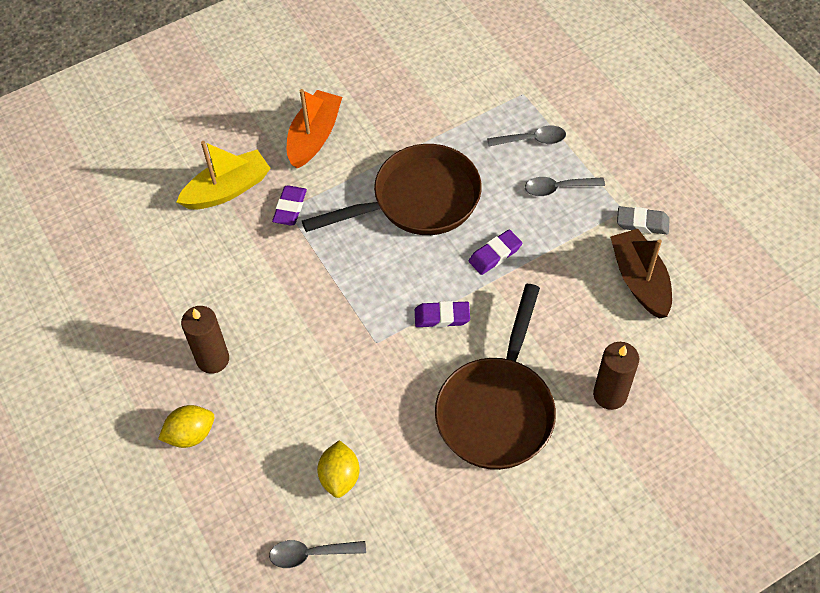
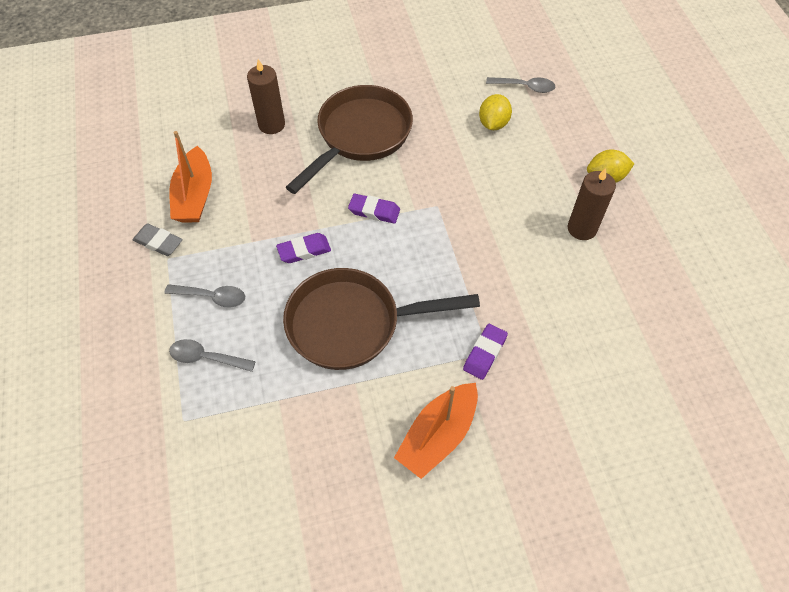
camera: 165 degrees left, 0 degrees up
yellow boat [176,141,271,209] -> none
brown boat [610,229,672,319] -> orange boat [169,131,212,222]

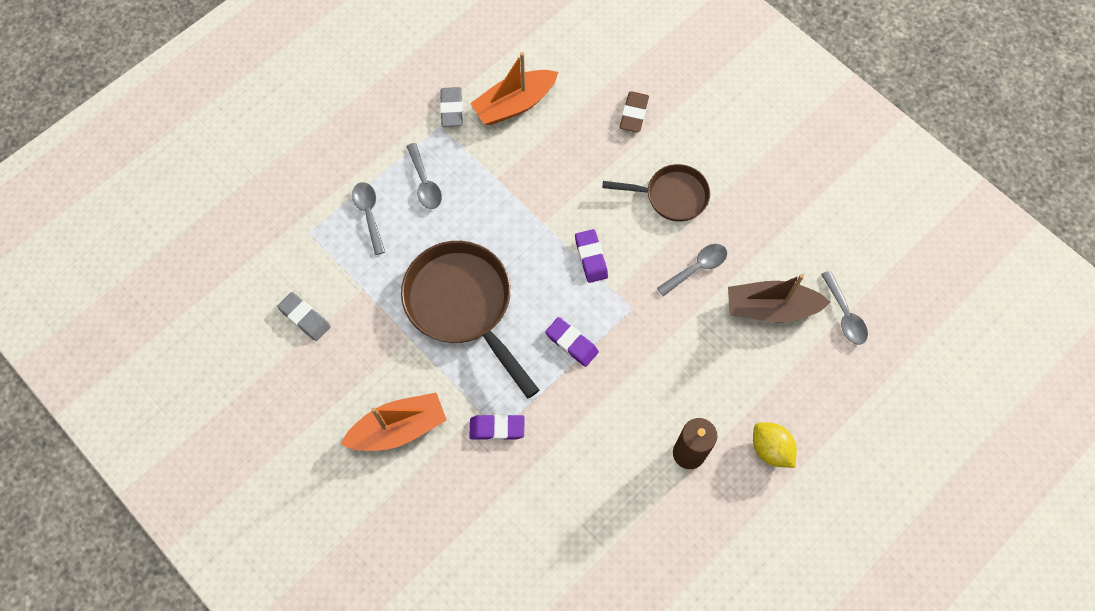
camera: 60 degrees right, 10 degrees up
brown candle [247,59,285,134] -> brown eraser [620,91,649,132]
purple eraser [276,233,331,263] -> purple eraser moved to [545,317,599,367]
brown pan [286,85,413,194] -> brown pan [602,164,710,222], size x0.60
orange boat [394,383,478,479] -> orange boat turned 150 degrees clockwise [340,393,447,451]
yellow lemon [479,94,512,130] -> brown boat [728,274,830,322]
none -> grey eraser [277,292,331,341]
none -> grey spoon [657,244,727,296]

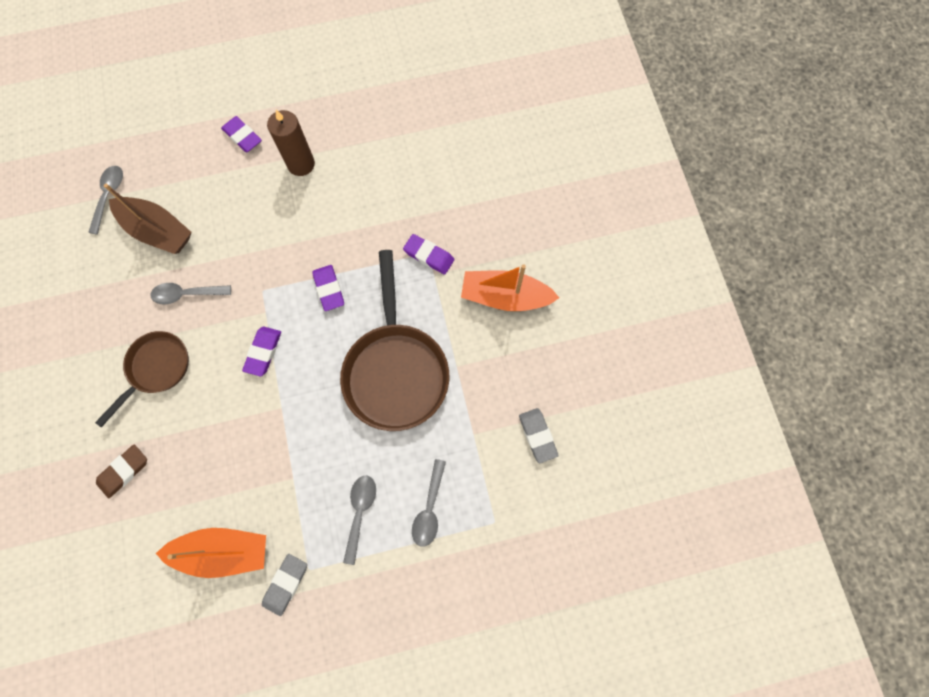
camera: 150 degrees left, 5 degrees up
brown pan [602,164,710,222] -> brown pan turned 90 degrees clockwise [95,331,189,427]
yellow lemon [753,422,797,468] -> purple eraser [221,116,262,152]

